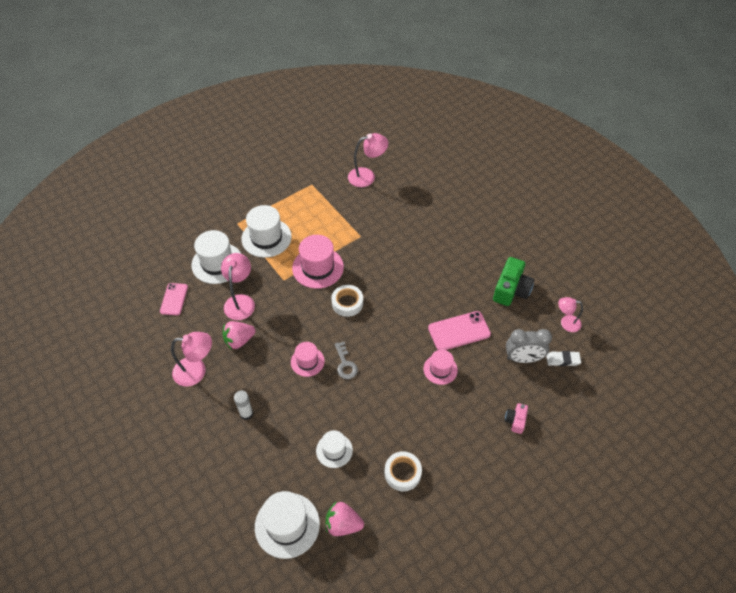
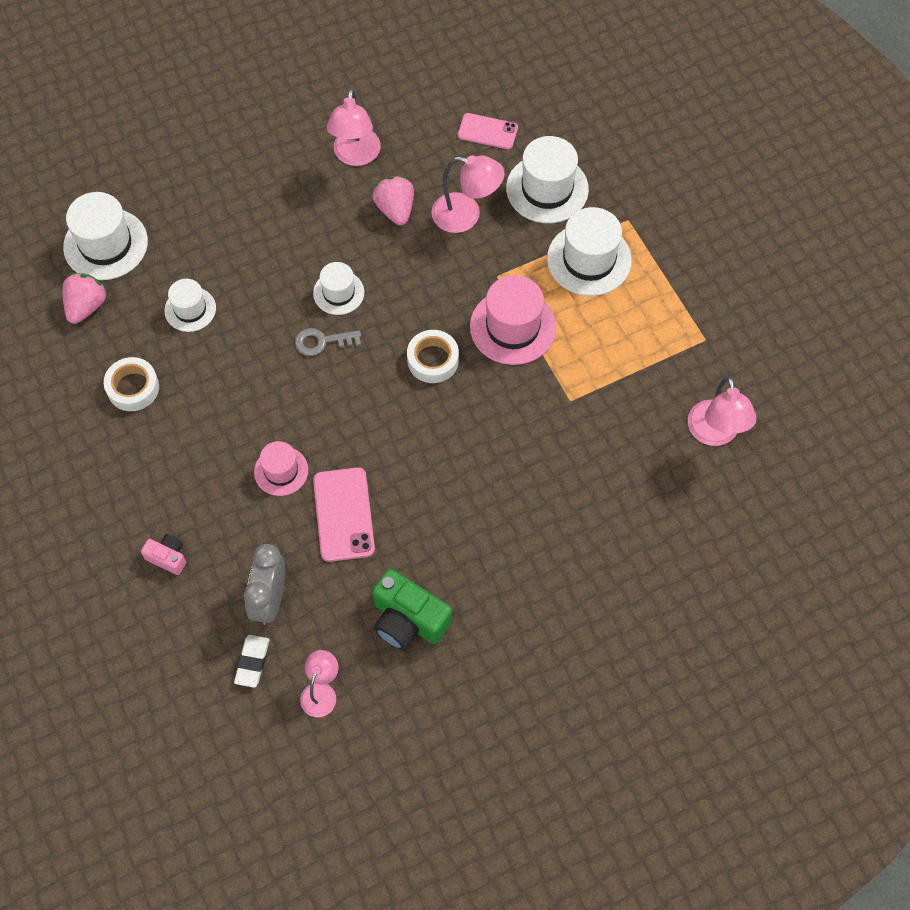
camera: 100 degrees right, 10 degrees up
white glue stick [234,391,253,420] -> none
pink hat [291,342,325,377] -> white hat [313,262,364,315]

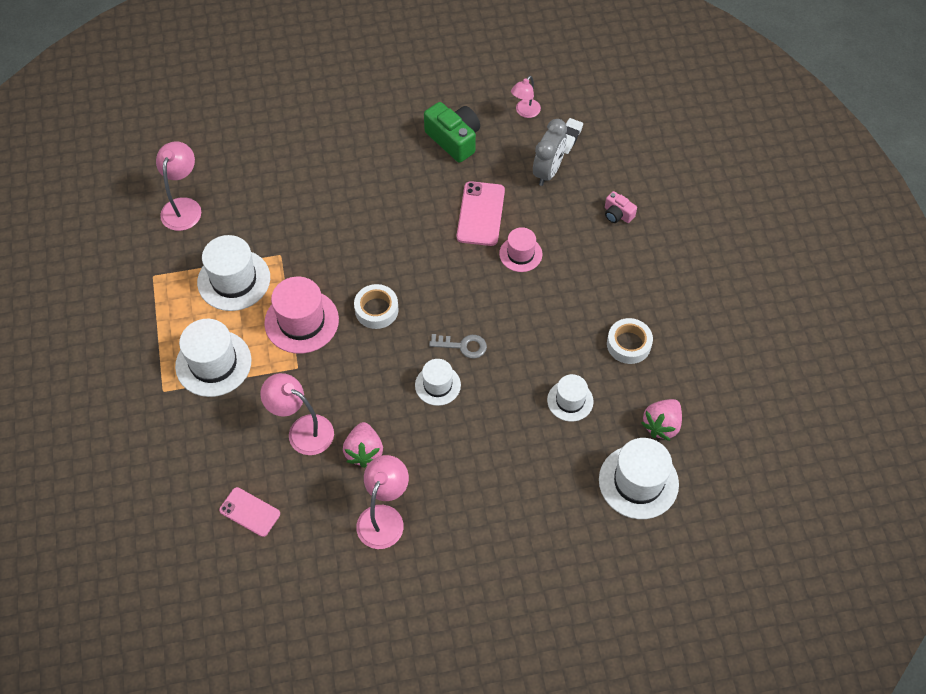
camera: 165 degrees left, 5 degrees down
white hat [506,136,589,223] -> white hat moved to [197,235,270,311]

